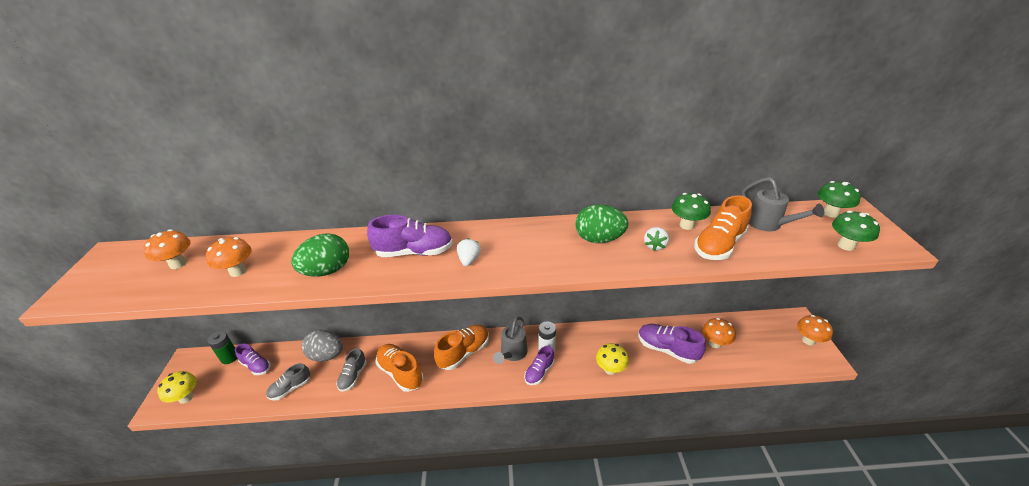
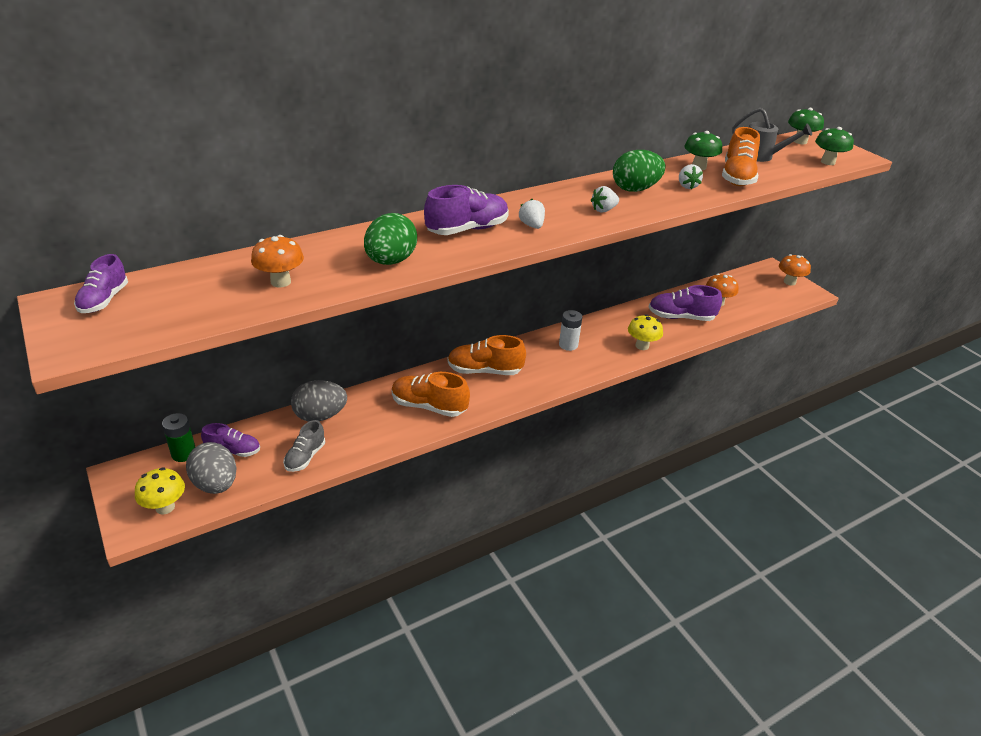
camera: 30 degrees left, 0 degrees up
orange mushroom [143,229,190,269] -> none
grey shoe [337,348,367,392] -> none
orange shoe [434,325,489,370] -> orange shoe turned 105 degrees counterclockwise [447,335,526,375]
grey watering can [493,317,528,364] -> none
purple shoe [524,346,554,385] -> purple shoe moved to [74,254,128,313]
none -> grey egg [186,442,236,494]
none -> white strawberry [590,186,619,212]

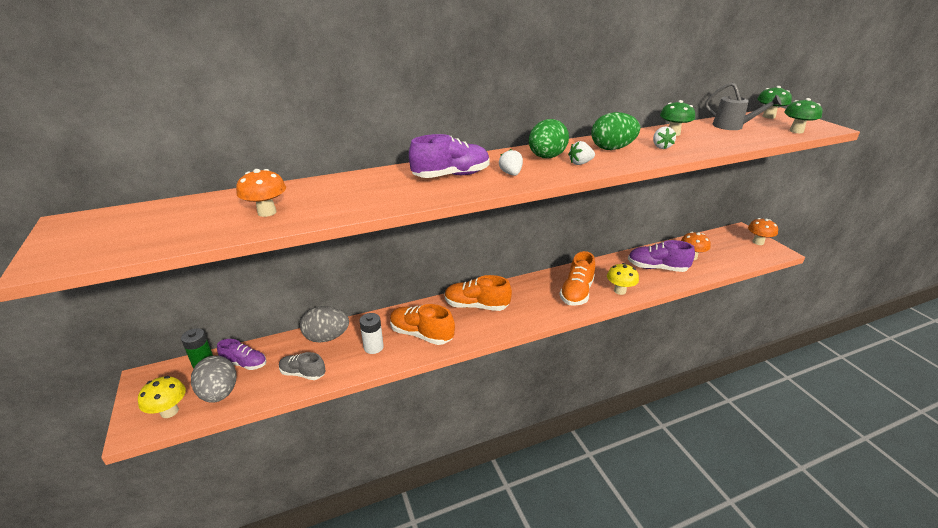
camera: 10 degrees right, 5 degrees down
purple shoe [74,254,128,313] -> none
grey shoe [283,420,325,472] -> grey shoe turned 75 degrees clockwise [279,352,325,380]
green egg [364,213,417,265] -> green egg moved to [529,119,569,158]
white battery [559,310,582,351] -> white battery moved to [359,313,384,354]
orange shoe [722,127,760,186] -> orange shoe moved to [559,251,595,306]

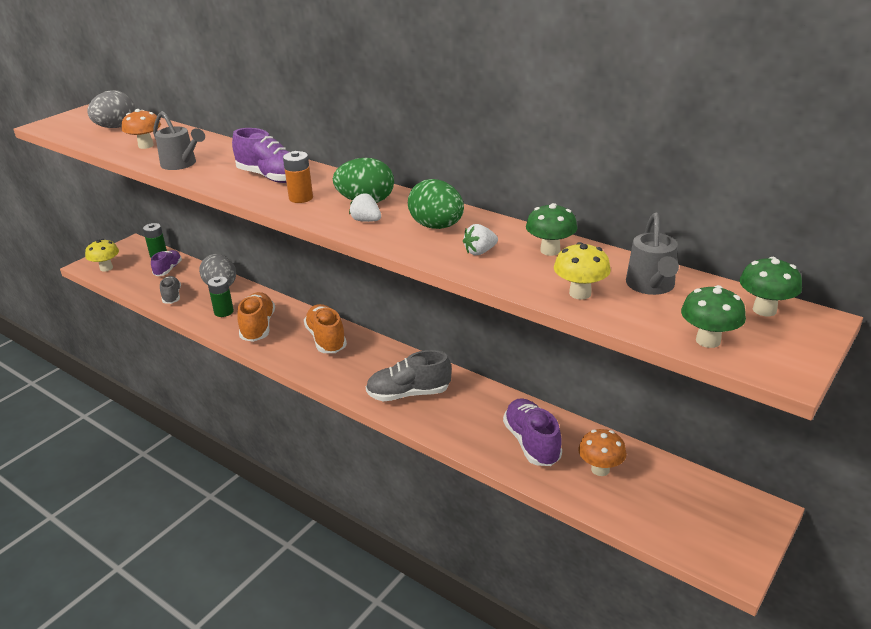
camera: 60 degrees right, 0 degrees up
grey egg [191,355,237,403] -> grey egg moved to [87,90,135,128]
purple shoe [217,339,266,370] -> purple shoe turned 150 degrees counterclockwise [151,250,182,276]
white battery [359,313,384,354] -> green battery [208,276,234,317]
white strawberry [499,149,523,176] -> orange battery [283,151,313,203]
orange shoe [559,251,595,306] -> grey shoe [366,350,452,401]
yellow mushroom [607,263,639,295] -> yellow mushroom moved to [554,242,611,300]
orange mushroom [748,218,778,245] -> none
none -> grey watering can [153,111,205,170]

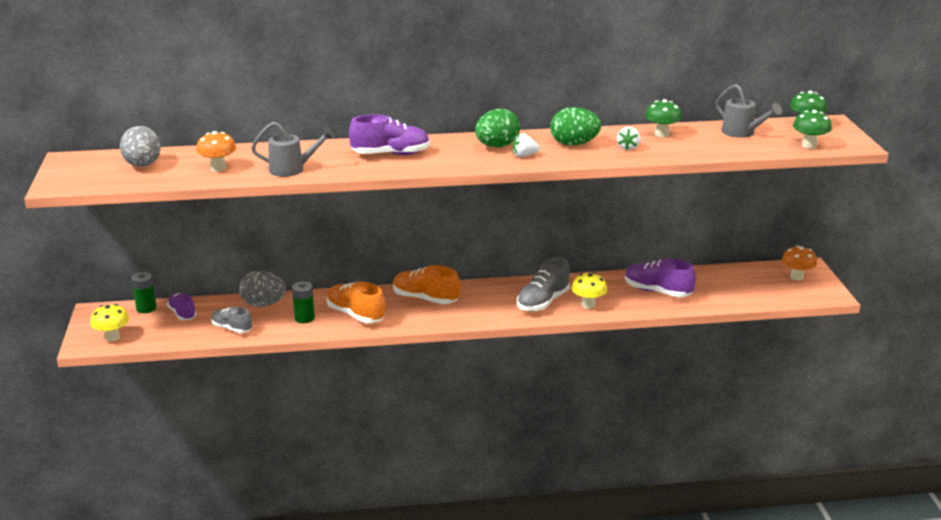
camera: 45 degrees left, 5 degrees down
orange battery [283,151,313,203] -> none
yellow mushroom [554,242,611,300] -> yellow mushroom moved to [571,273,607,309]
orange mushroom [578,429,627,476] -> orange mushroom moved to [782,246,817,281]

